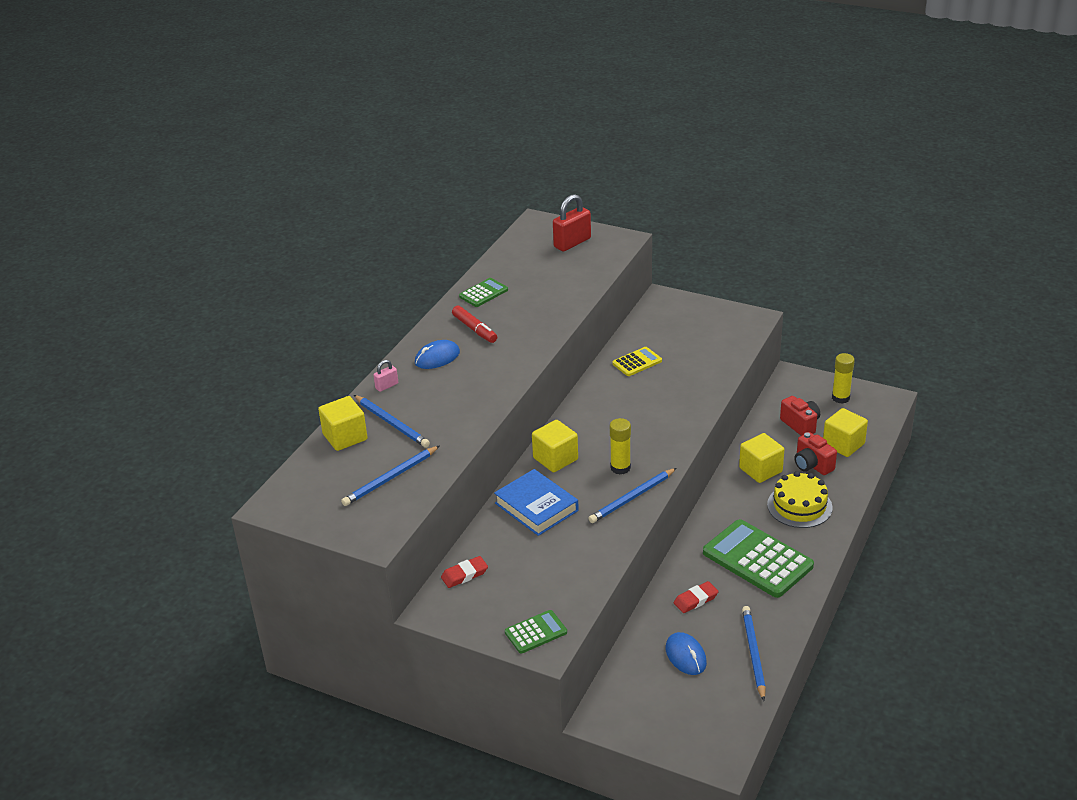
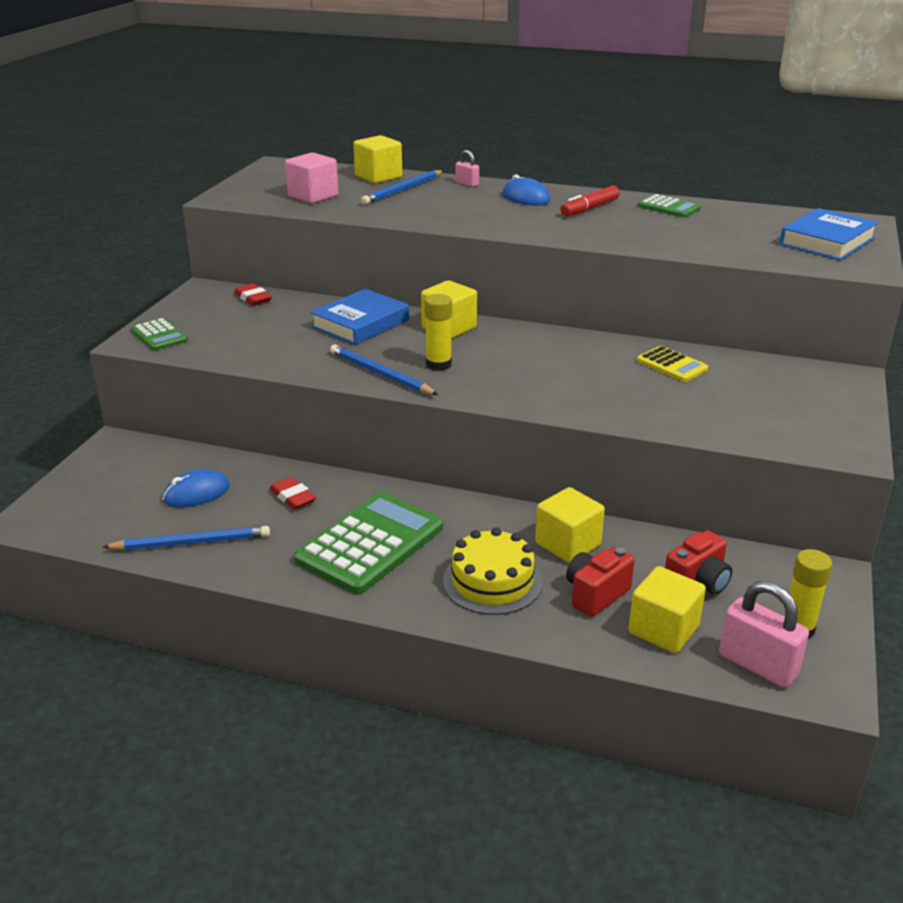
camera: 80 degrees right, 5 degrees down
blue pencil [341,446,440,506] -> pink cube [285,152,339,203]
red padlock [553,194,591,252] -> blue book [780,208,878,260]
none -> pink padlock [719,581,809,688]

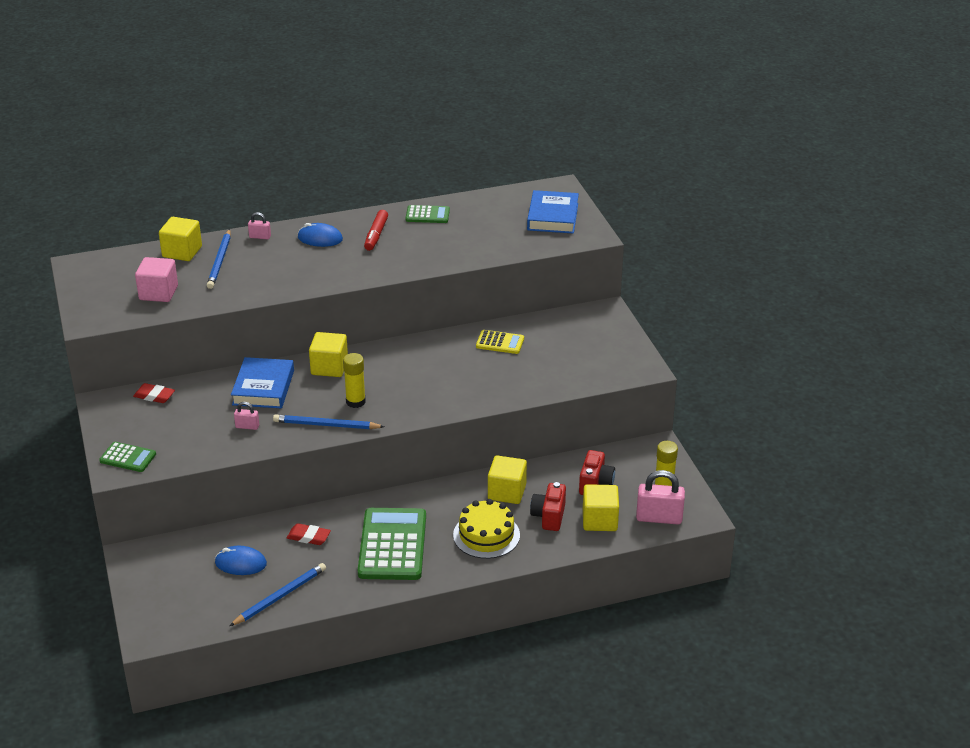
camera: 35 degrees left, 5 degrees up
blue mouse [163,469,230,507] -> blue mouse turned 75 degrees clockwise [215,546,267,575]
none -> pink padlock [234,402,259,430]

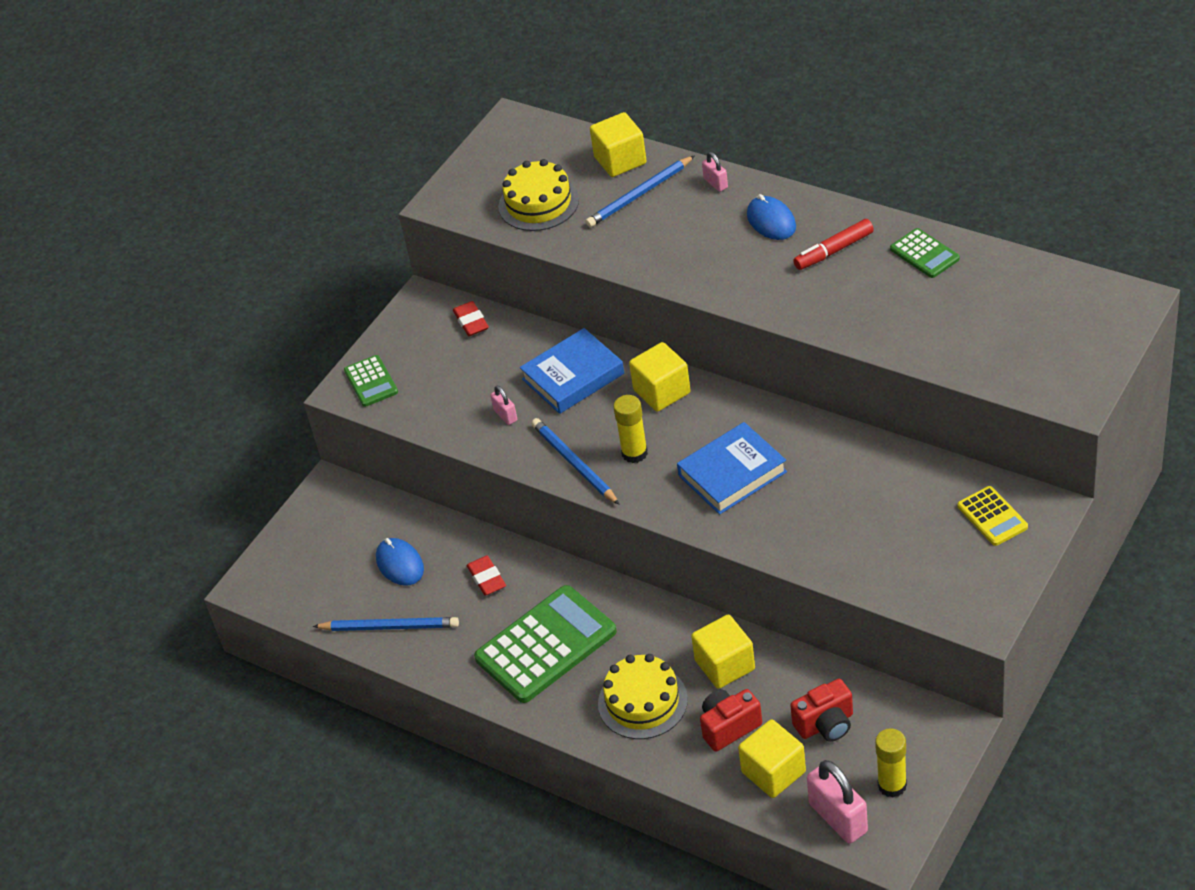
camera: 55 degrees right, 10 degrees up
pink cube [135,257,178,302] -> yellow cake [499,159,579,231]
yellow calculator [476,330,524,354] -> yellow calculator moved to [957,486,1028,546]
blue book [527,190,579,233] -> blue book moved to [677,422,787,515]

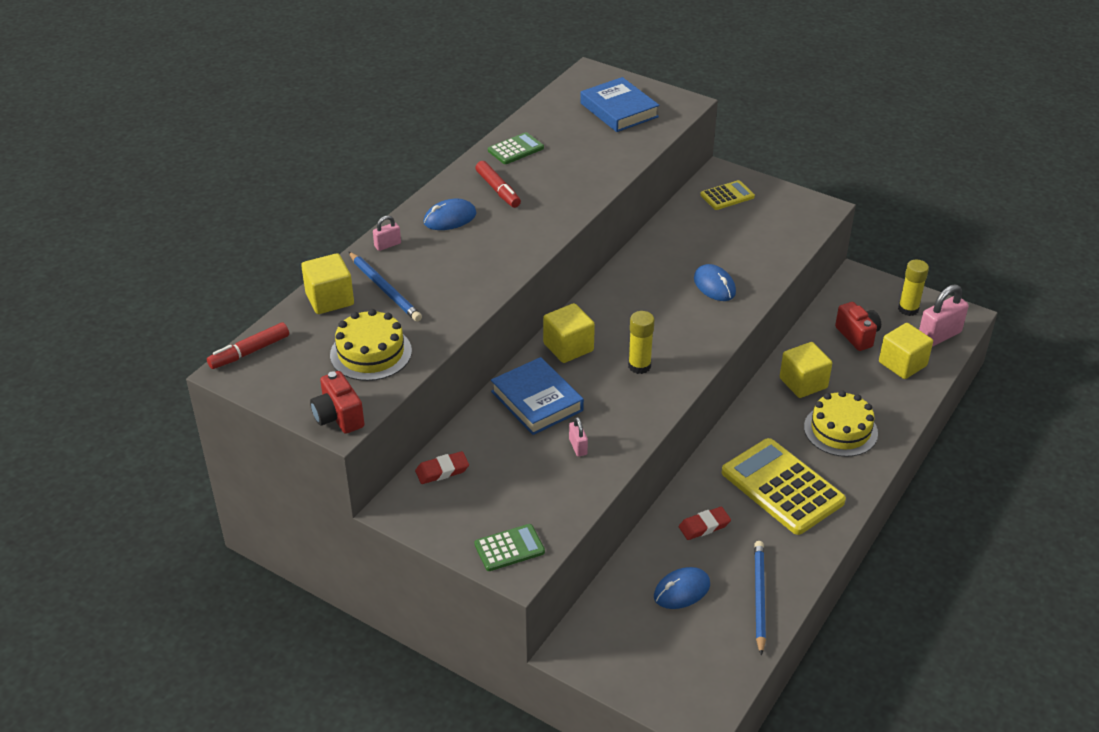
camera: 95 degrees left, 5 degrees down
green calculator [474,585,617,703] -> yellow calculator [722,438,846,535]
pink padlock [490,386,517,425] -> pink padlock turned 75 degrees counterclockwise [569,417,588,457]
blue pencil [531,418,620,505] -> none
blue book [677,422,787,515] -> blue book moved to [580,77,659,132]
red camera [700,689,762,752] -> red camera moved to [310,371,364,434]
none -> red marker [207,323,289,369]
none -> blue mouse [694,264,736,301]

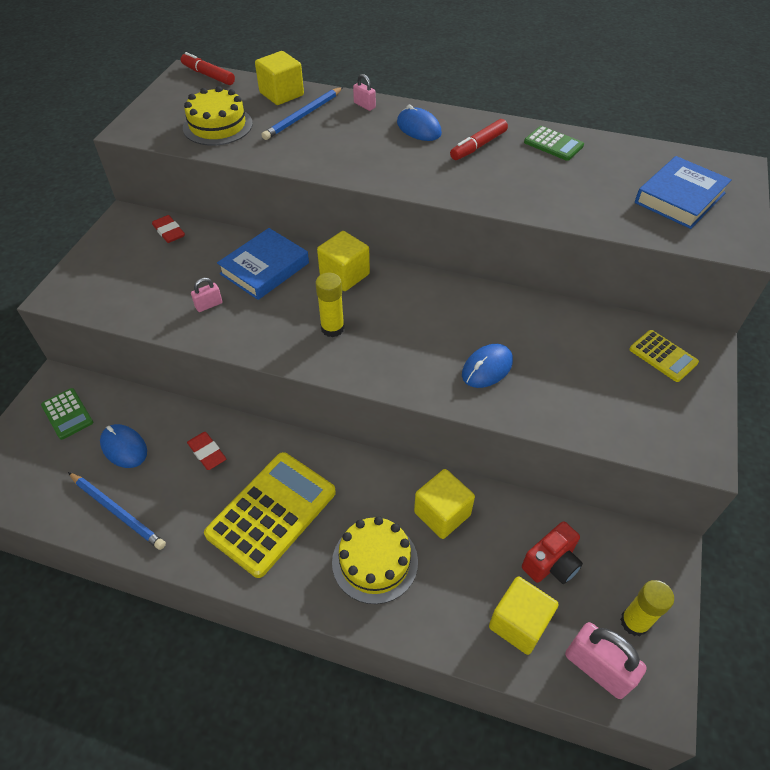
camera: 75 degrees right, 10 degrees up
red camera [310,371,364,434] -> none
green calculator [474,524,545,571] -> green calculator moved to [41,388,93,440]
blue pencil [754,541,766,656] -> blue pencil turned 45 degrees clockwise [68,472,166,550]

